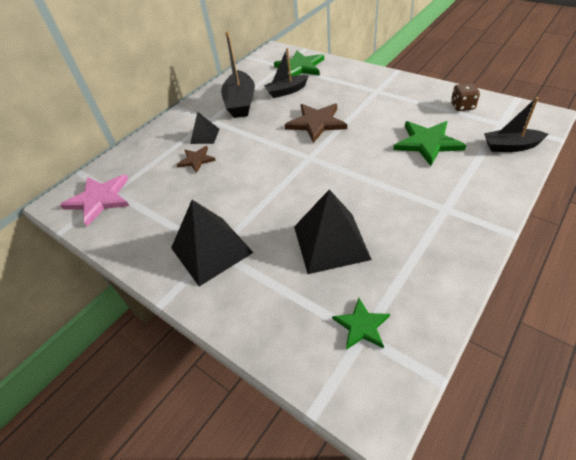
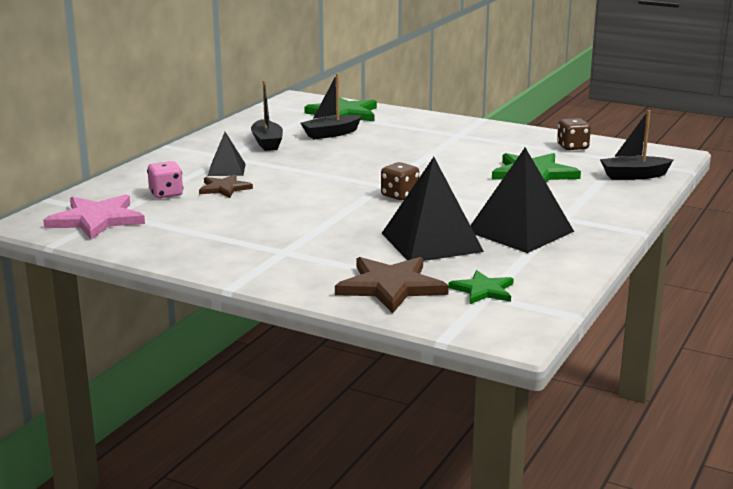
camera: 15 degrees left, 25 degrees down
black pyramid [171,200,254,286] -> black pyramid moved to [470,148,574,253]
black boat [221,31,255,118] -> black boat [251,80,283,151], size x0.65
brown star [285,103,347,143] -> brown star moved to [335,257,449,313]
none -> pink dice [147,161,183,198]
none -> brown dice [381,162,419,200]

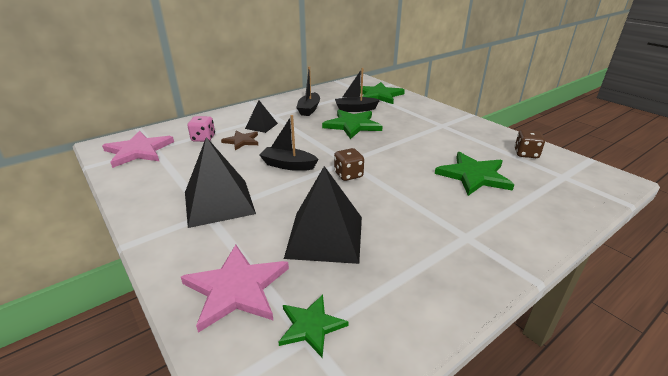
camera: 25 degrees right, 10 degrees up
brown star [335,257,449,313] -> pink star [181,245,289,333]
black pyramid [470,148,574,253] -> black pyramid moved to [185,137,256,228]
black boat [600,110,673,180] -> black boat moved to [260,115,318,171]
none -> green star [322,110,383,139]

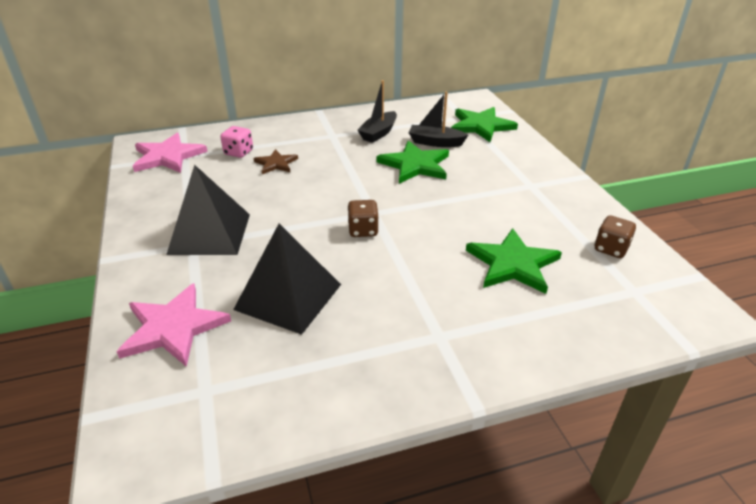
camera: 20 degrees right, 5 degrees up
black pyramid [245,100,278,133] -> none
black boat [260,115,318,171] -> none
green star [278,295,349,358] -> none

